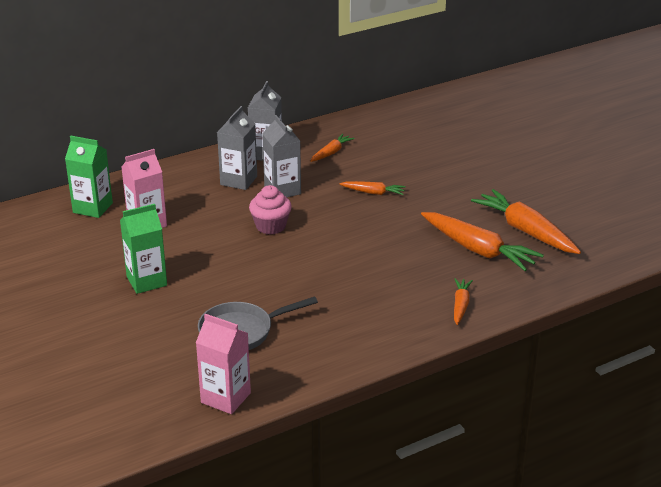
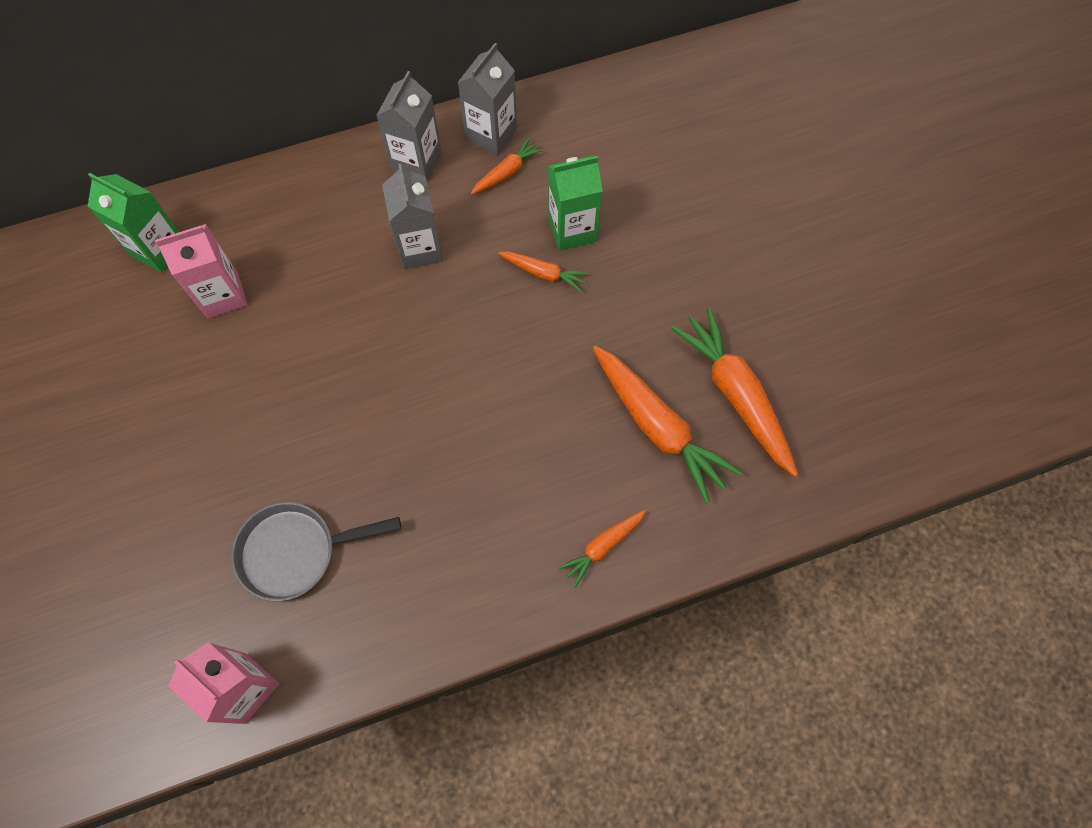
camera: 10 degrees right, 35 degrees up
green carton [120,204,167,294] -> green carton moved to [548,156,603,250]
grey carton [217,106,257,190] -> grey carton moved to [458,43,517,155]
pink cupcake [249,185,292,235] -> none
orange carrot [454,278,473,325] -> orange carrot turned 150 degrees counterclockwise [558,510,646,588]

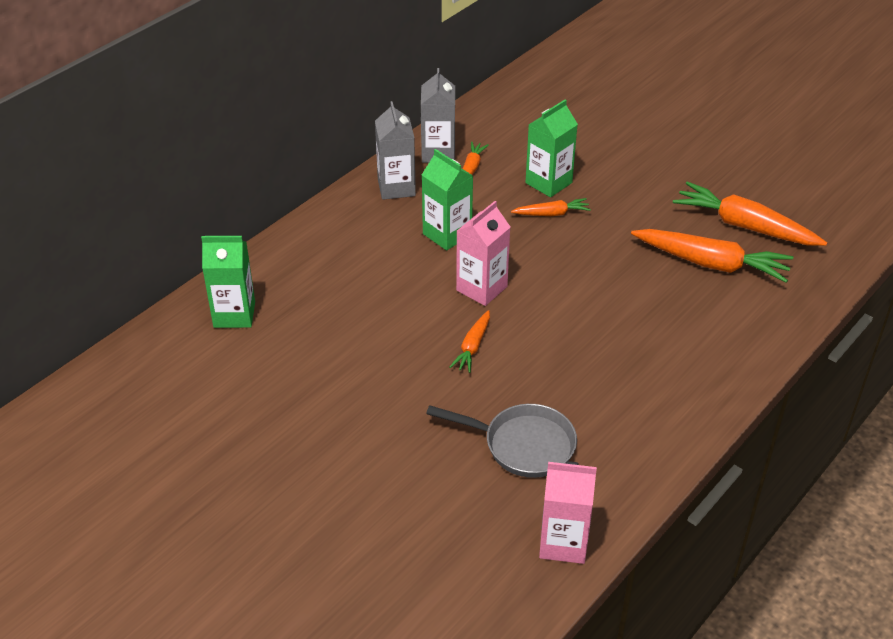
camera: 30 degrees left, 25 degrees down
pink carton [155,224,247,318] -> pink carton moved to [456,201,510,306]
grey pan [232,502,401,601] -> grey pan turned 120 degrees counterclockwise [426,404,577,478]
grey carton [382,164,444,269] -> green carton [422,149,473,250]
orange carrot [558,510,646,588] -> orange carrot moved to [450,310,490,373]

